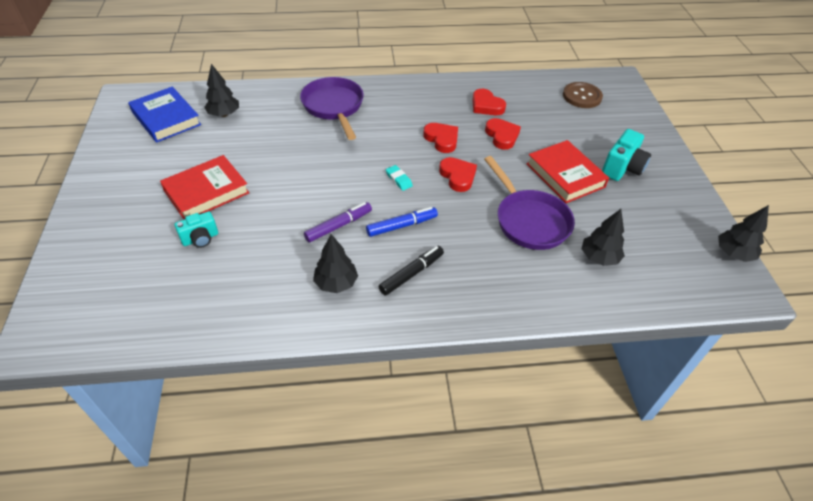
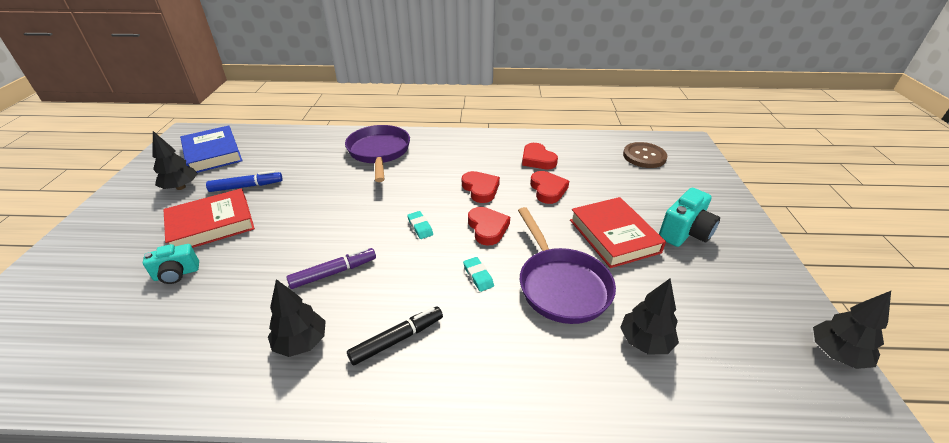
camera: 10 degrees right, 10 degrees down
black tree [204,64,239,117] -> black tree moved to [153,131,198,190]
blue marker [366,207,438,237] -> blue marker moved to [206,171,283,192]
none -> turquoise eraser [463,257,494,292]

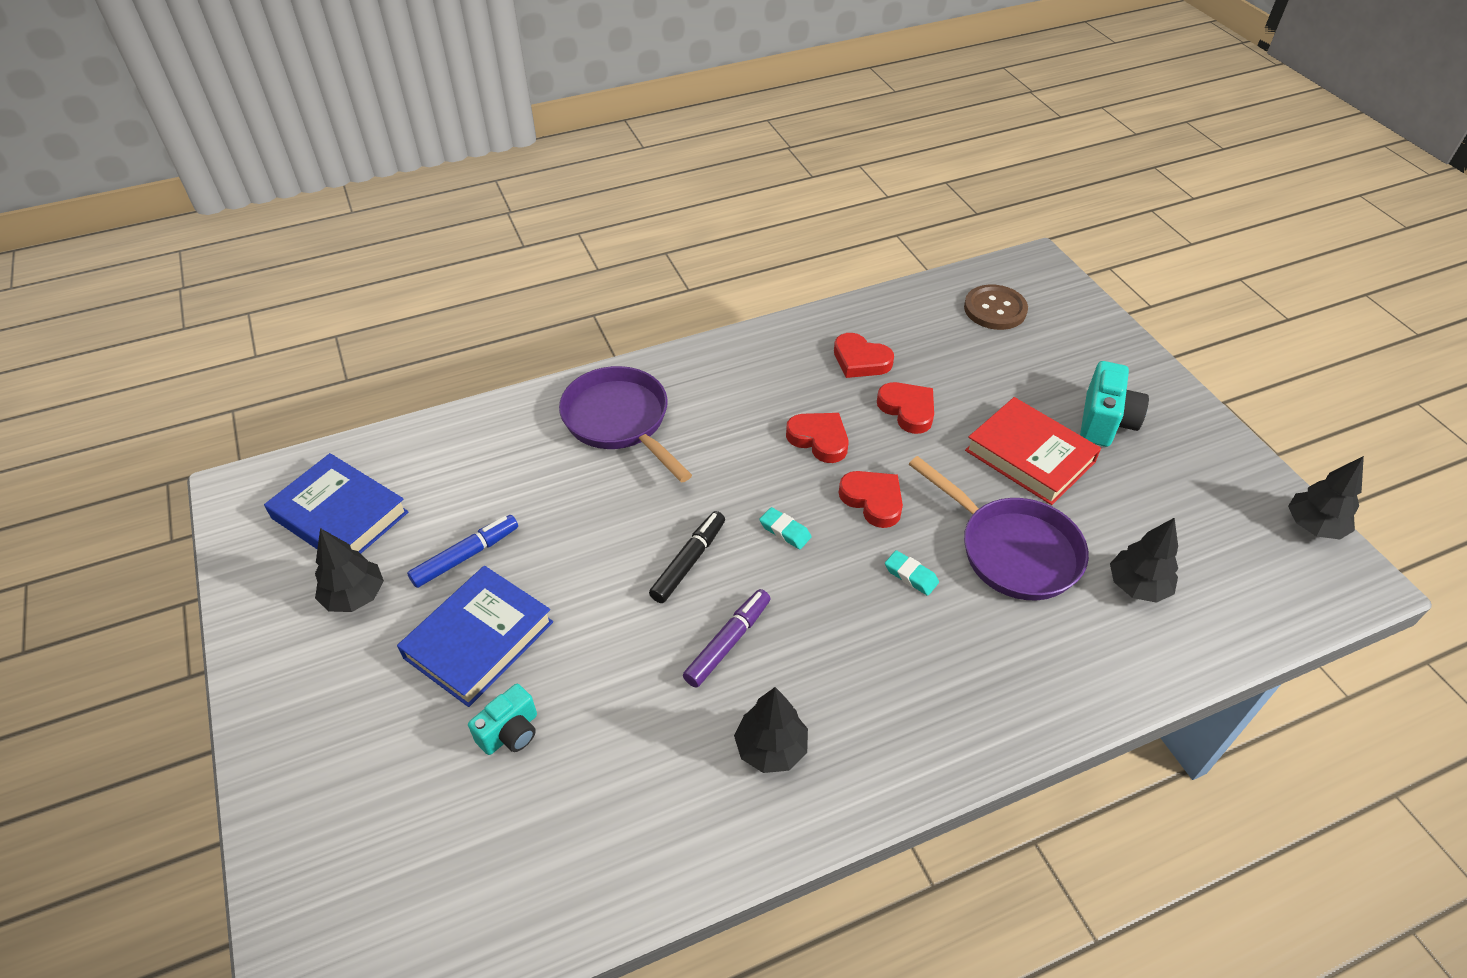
camera: 25 degrees left, 10 degrees up
red book [163,188,255,248] -> blue book [397,566,553,707]
black marker [347,306,443,366] -> black marker moved to [649,511,725,603]

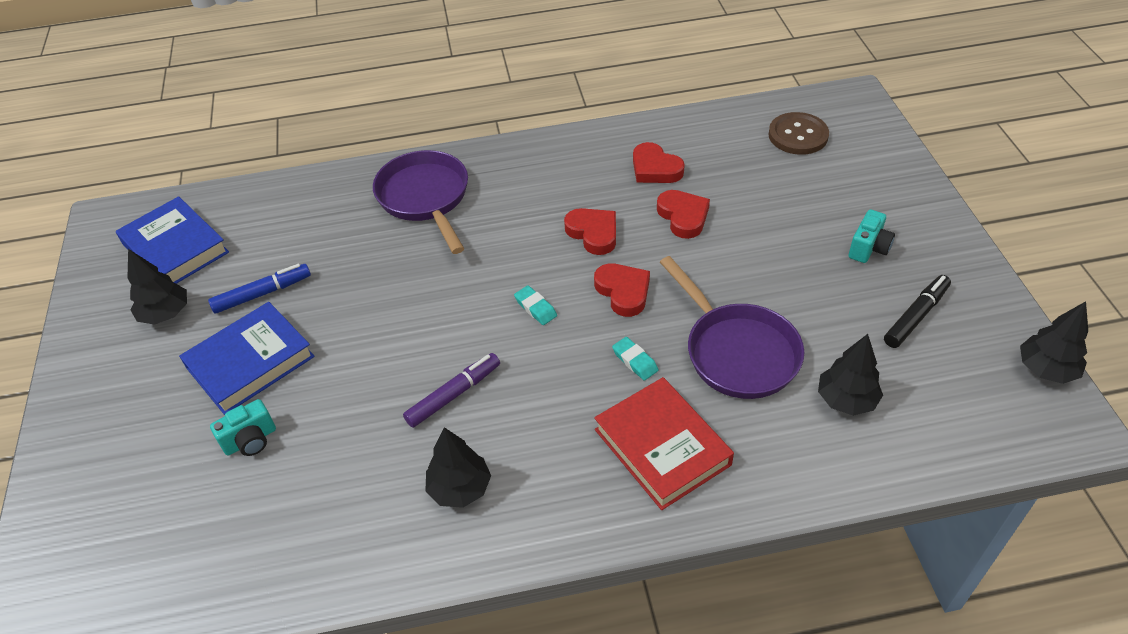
camera: 15 degrees right, 0 degrees up
black marker [649,511,725,603] -> black marker moved to [884,275,951,348]
red book [965,397,1101,505] -> red book moved to [594,377,734,510]
turquoise camera [1080,361,1149,447] -> turquoise camera [848,209,895,263], size x0.66

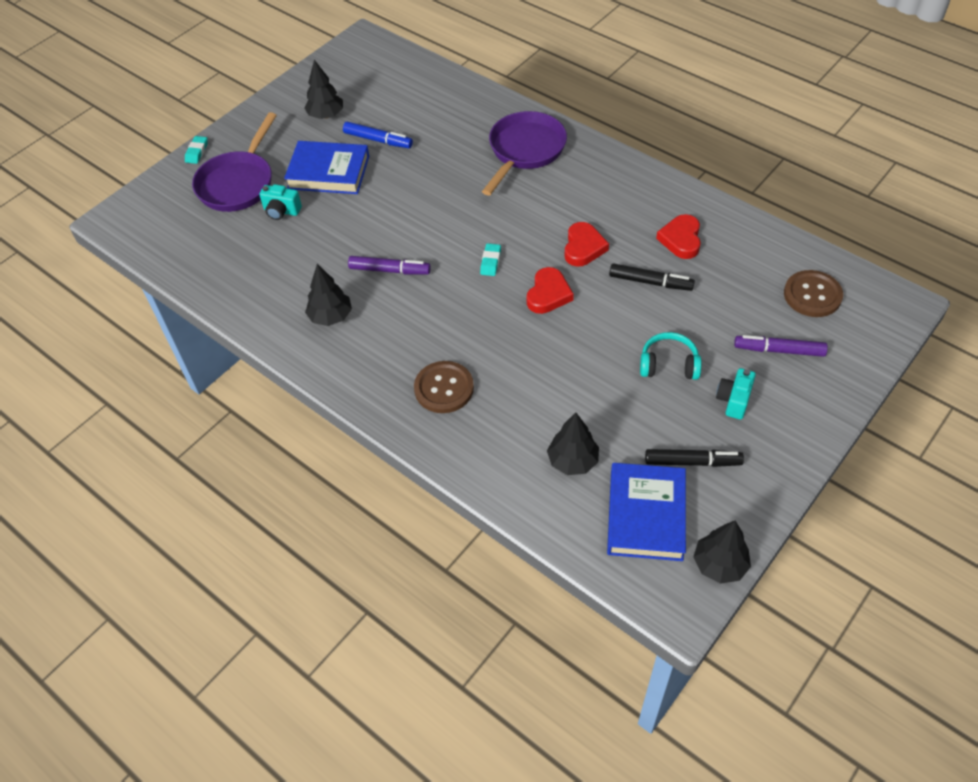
camera: 50 degrees right, 5 degrees up
blue book [116,196,229,284] -> blue book moved to [607,463,686,561]
red book [594,377,734,510] -> brown button [414,361,474,413]
turquoise eraser [612,337,658,380] -> turquoise eraser moved to [185,136,208,164]
red heart [657,190,710,239] -> black marker [609,263,695,291]
purple pan [660,256,804,399] -> purple pan moved to [192,112,277,212]
turquoise camera [848,209,895,263] -> turquoise camera turned 120 degrees clockwise [716,368,756,419]
none -> turquoise headphones [640,332,702,380]
none -> purple marker [734,335,828,357]

